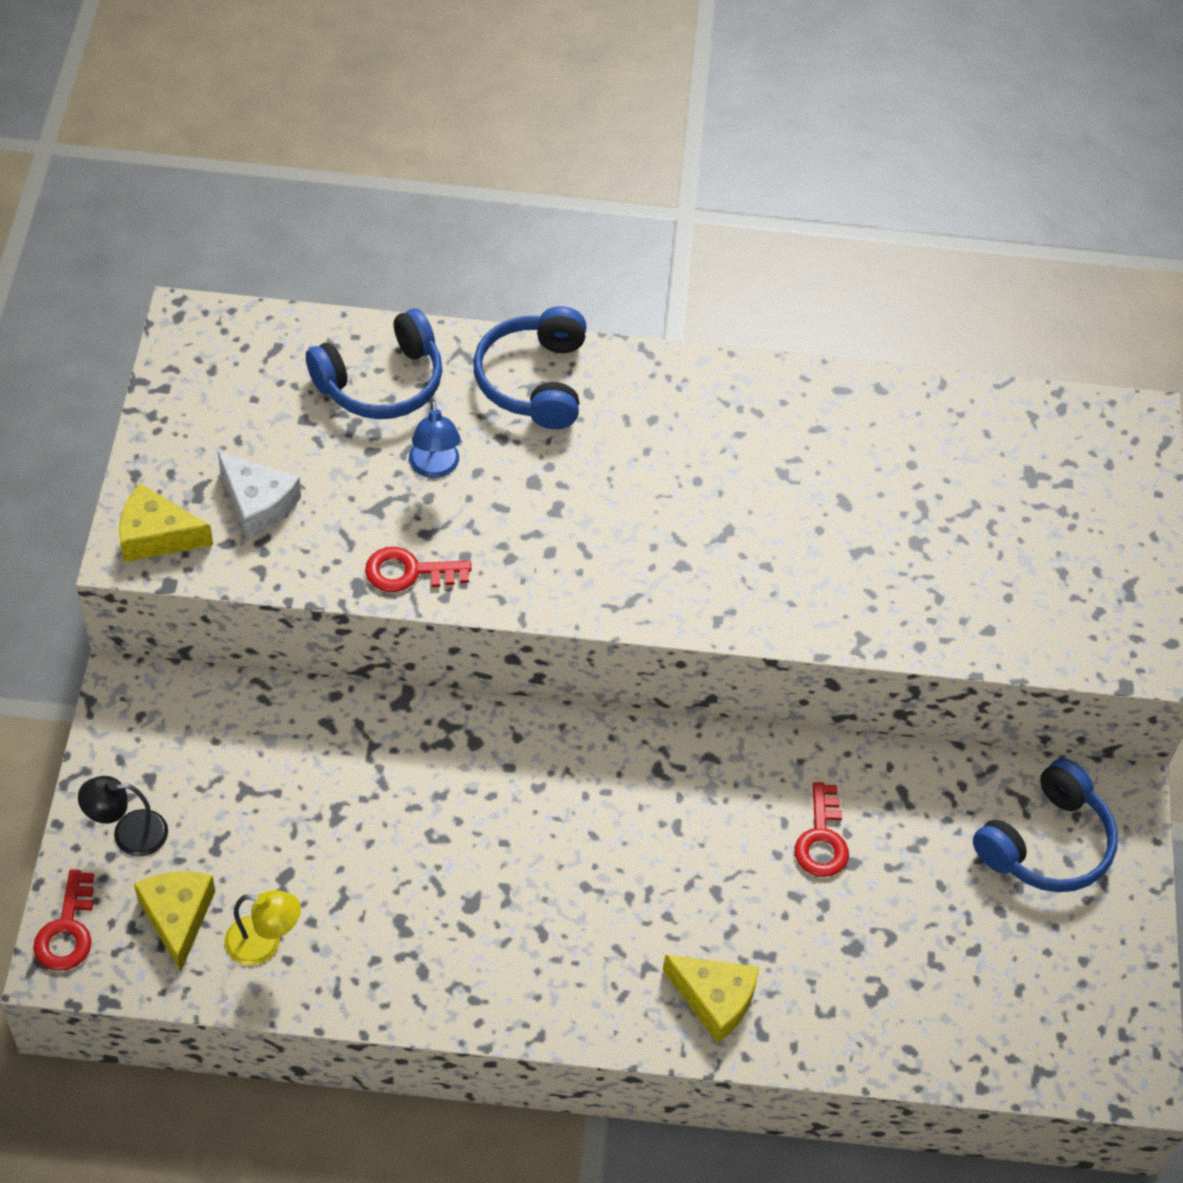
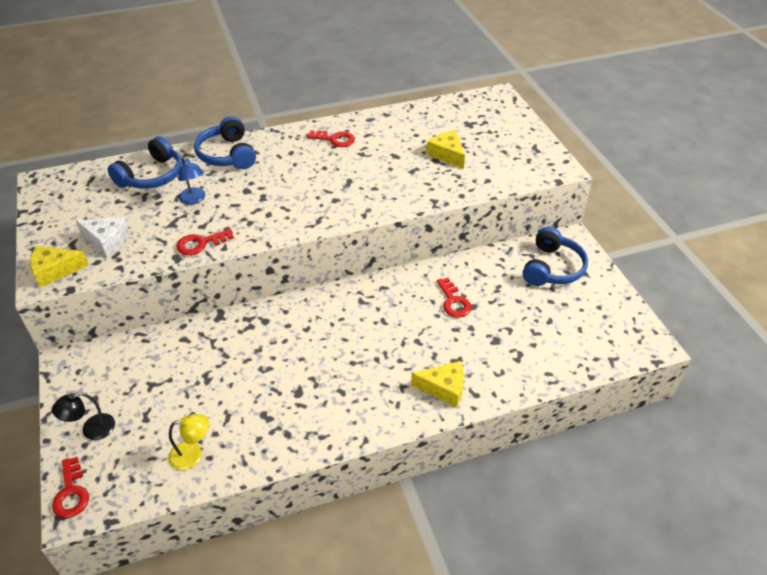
camera: 20 degrees left, 10 degrees down
yellow cheese [134,872,215,972] -> yellow cheese moved to [427,131,465,169]
none -> red key [307,130,355,147]

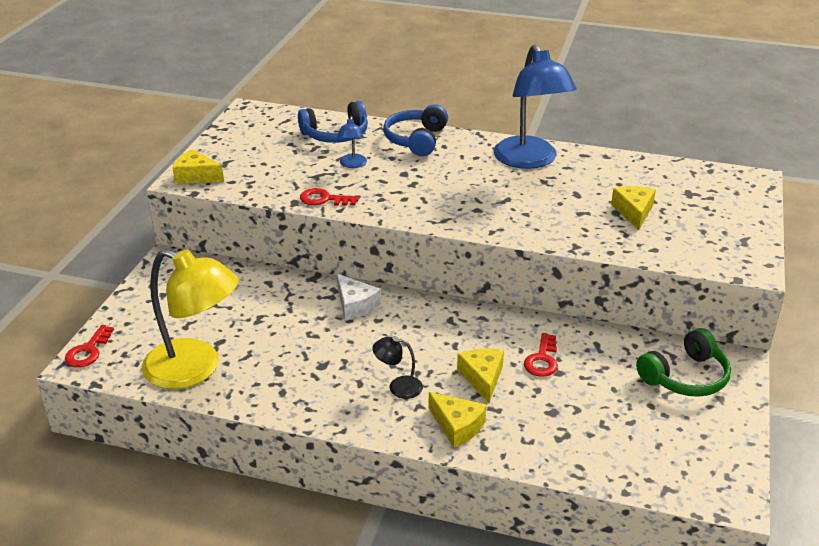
camera: 35 degrees right, 10 degrees down
black lamp [52,392,115,440] -> black lamp moved to [372,336,423,399]
white cheese [76,217,129,257] -> white cheese moved to [337,274,381,320]
yellow lamp [168,414,209,470] -> yellow lamp [142,249,239,389], size x2.32
red key [307,130,355,147] -> blue lamp [493,44,577,169]
blue headphones [523,227,588,286] -> green headphones [636,328,731,397]
none -> yellow cheese [457,349,504,403]

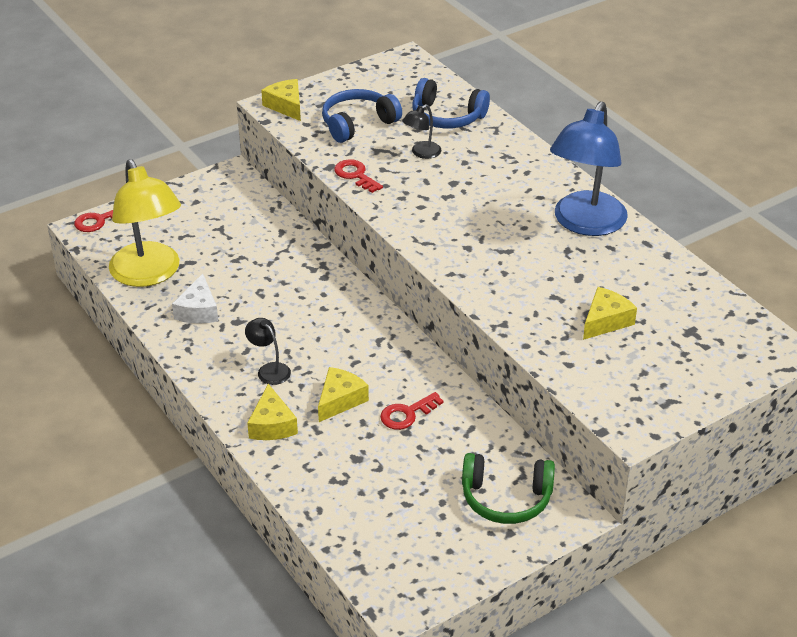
camera: 40 degrees right, 5 degrees up
blue lamp [337,116,367,168] -> black lamp [402,104,441,159]
white cheese [337,274,381,320] -> white cheese moved to [172,274,218,324]
blue headphones [383,104,448,156] -> blue headphones moved to [322,89,402,143]

